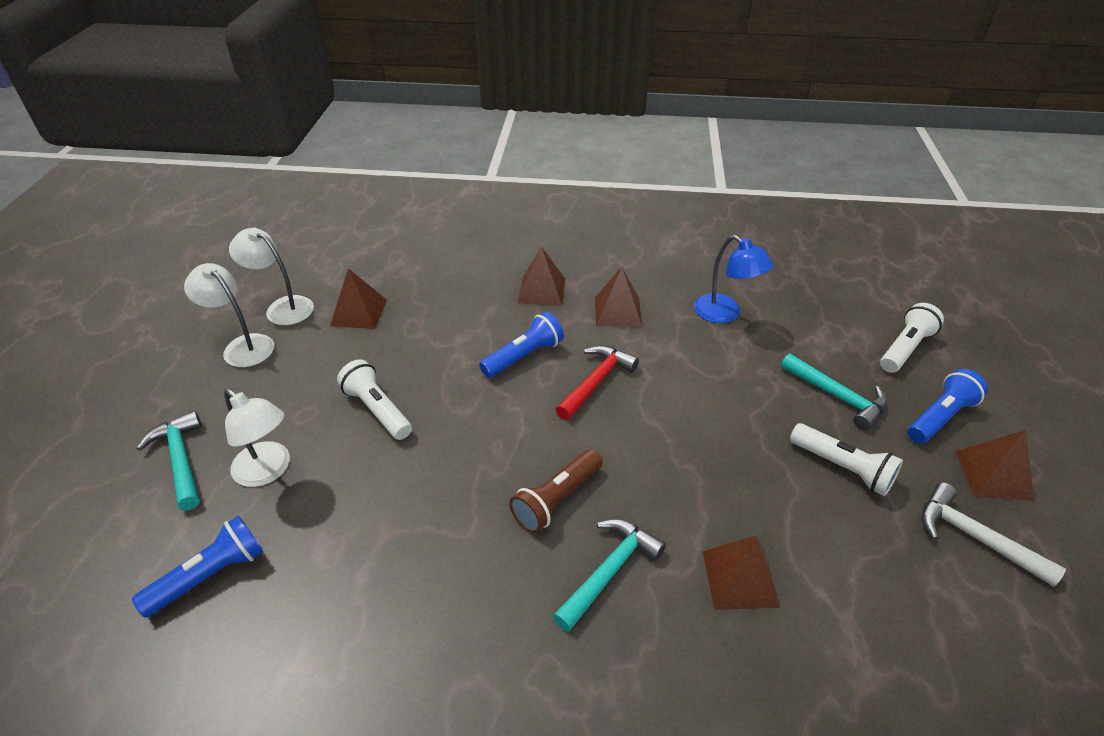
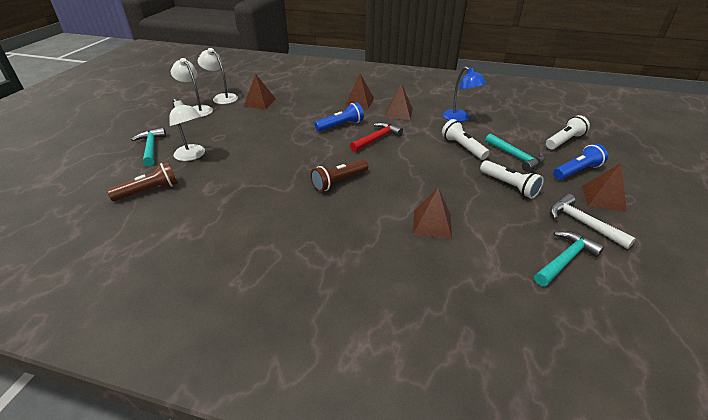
camera: 10 degrees right, 5 degrees down
blue flashlight [132,516,263,618] -> brown flashlight [107,162,178,201]
white flashlight [337,359,412,440] -> white flashlight moved to [442,119,490,160]
turquoise hammer [553,519,666,632] -> turquoise hammer moved to [534,231,604,287]

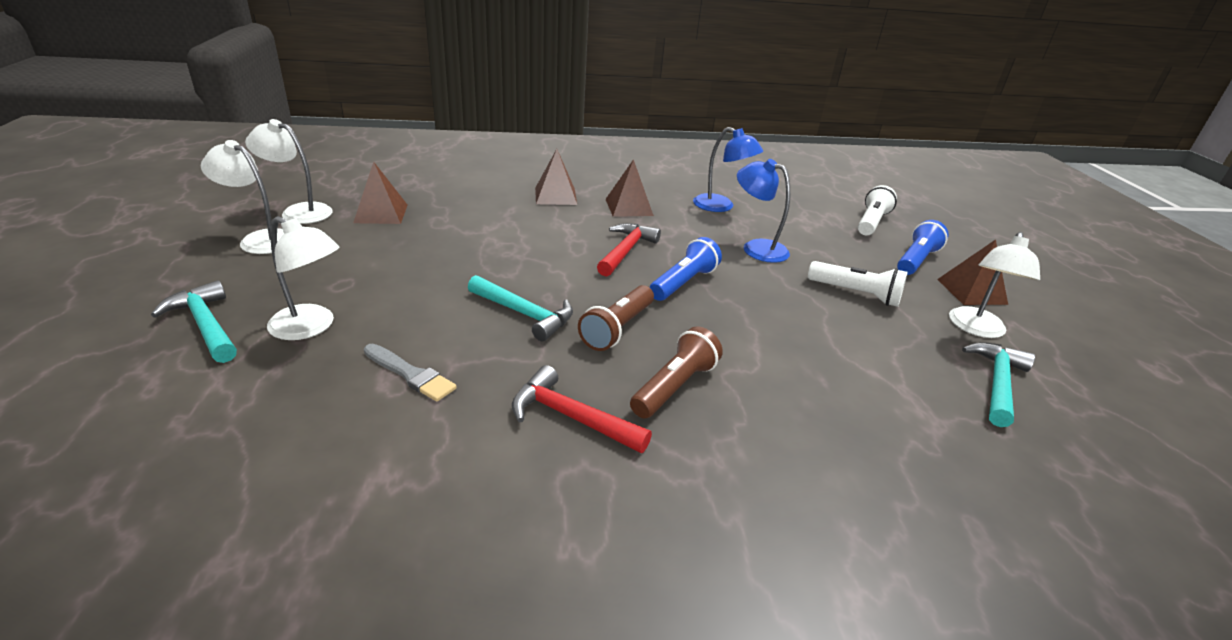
camera: 25 degrees left, 5 degrees down
brown flashlight [107,162,178,201] -> brown flashlight moved to [630,326,723,418]
blue flashlight [314,102,364,132] -> blue flashlight moved to [649,237,722,301]
brown pyramid [413,188,452,239] -> none
white flashlight [442,119,490,160] -> blue lamp [737,159,790,263]
turquoise hammer [485,133,545,172] -> turquoise hammer moved to [468,275,573,341]
white hammer [550,194,636,249] -> white lamp [949,232,1040,338]
none -> grey brush [364,344,457,402]
none -> red hammer [512,365,652,453]

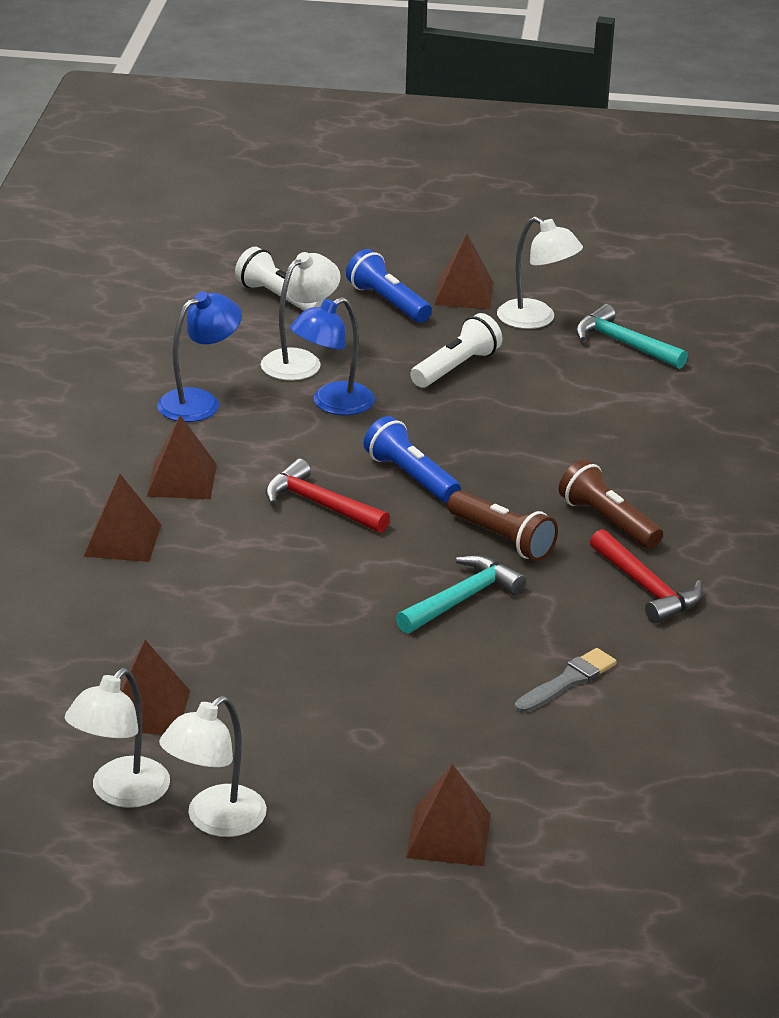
camera: 75 degrees left, 0 degrees up
turquoise hammer [151,280,237,363] -> brown pyramid [406,764,491,866]
white lamp [267,216,339,340] -> white lamp moved to [261,252,341,381]
red hammer [512,365,652,453] -> red hammer turned 75 degrees counterclockwise [590,529,703,624]

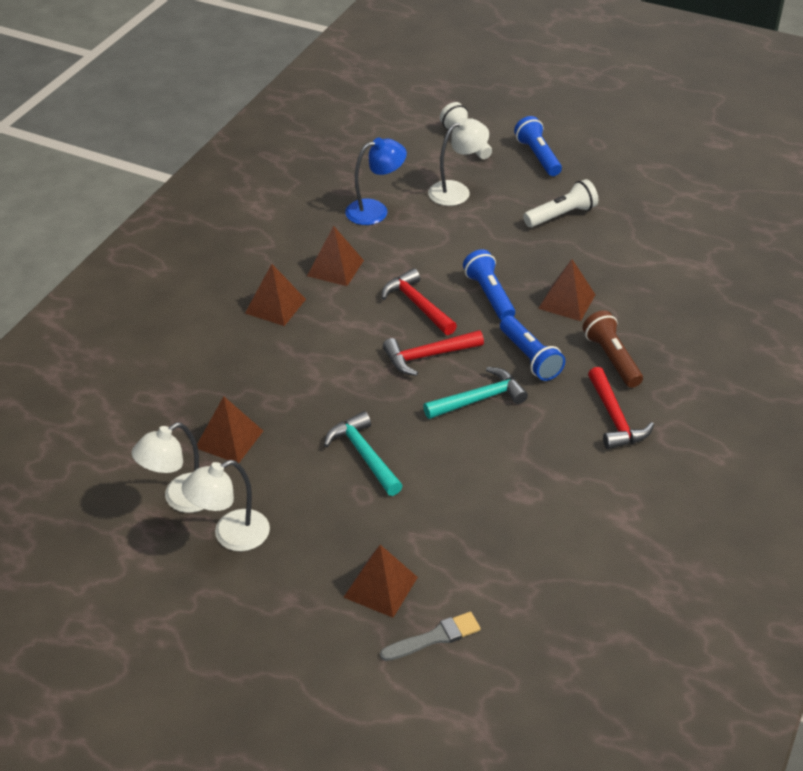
camera: 20 degrees right, 10 degrees up
blue lamp [290,297,375,415] -> none
brown pyramid [434,234,494,309] -> brown pyramid moved to [538,259,596,321]
brown flashlight [447,490,558,561] -> blue flashlight [500,316,565,381]
white lamp [497,217,583,329] -> none
grey brush [515,648,617,713] -> grey brush moved to [380,612,481,661]
turquoise hammer [576,304,688,369] -> turquoise hammer moved to [324,411,403,496]
none -> red hammer [383,330,484,376]

